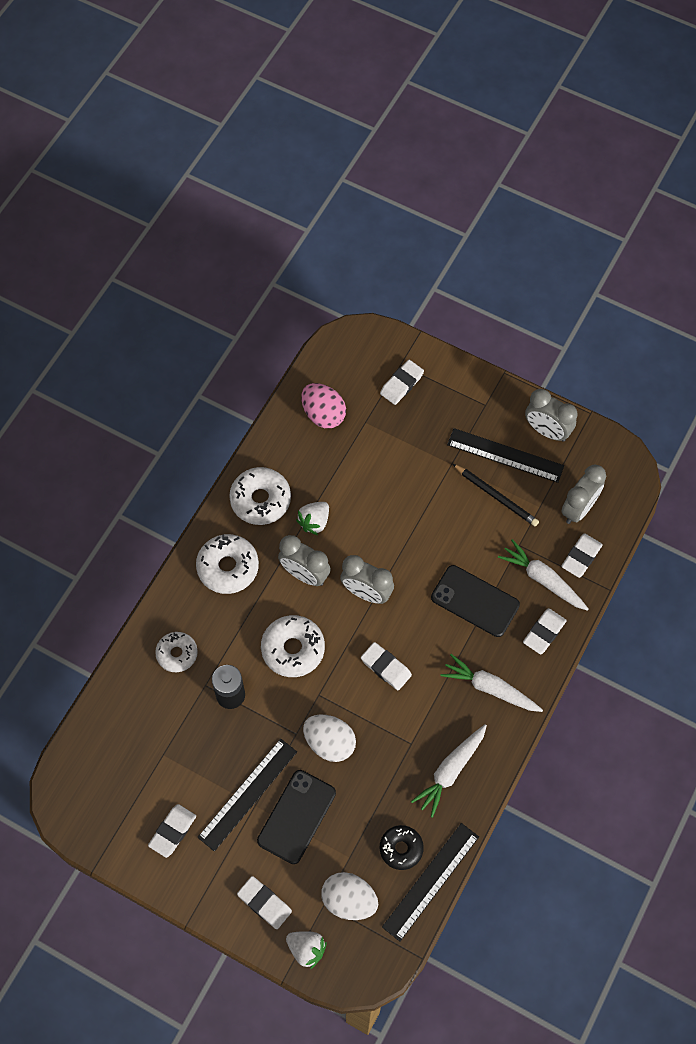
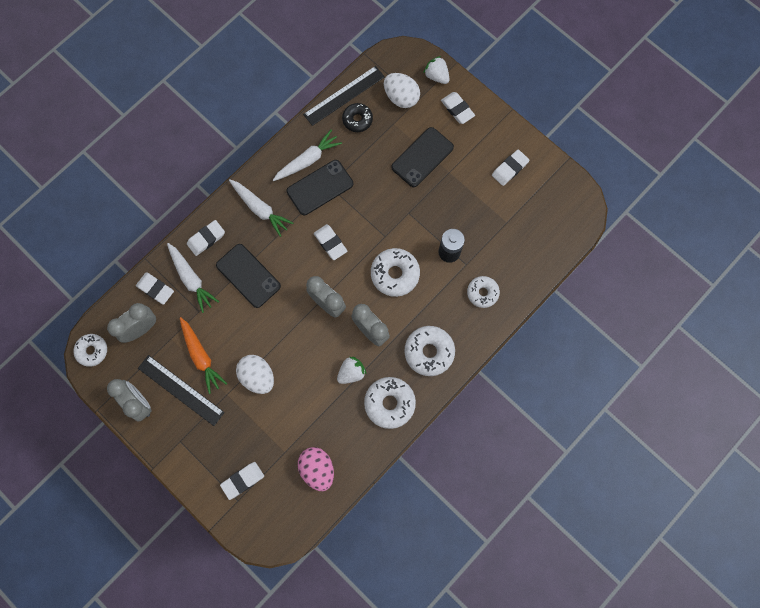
camera: 165 degrees left, 10 degrees up
black ruler [197,739,297,851] -> none
white egg [303,715,356,762] -> white egg moved to [236,355,274,394]
black pencil [453,464,539,527] -> orange carrot [180,317,227,394]
white eraser [561,534,602,578] -> white eraser turned 75 degrees clockwise [136,272,174,305]
none -> white donut [73,334,107,367]
none -> black phone [286,160,353,215]

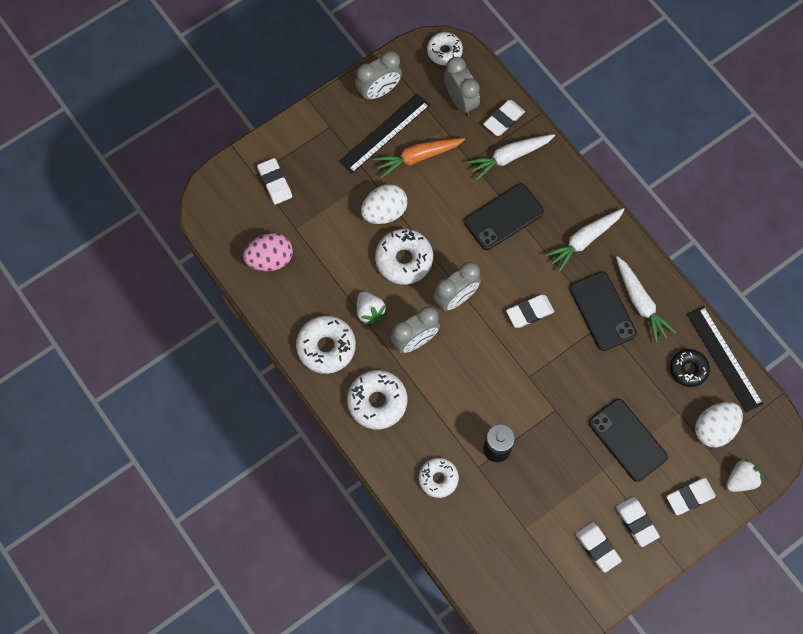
camera: 100 degrees right, 5 degrees down
white eraser [187,220,225,256] -> white eraser moved to [616,497,660,547]
white donut [371,248,420,297] -> white donut moved to [375,229,433,285]

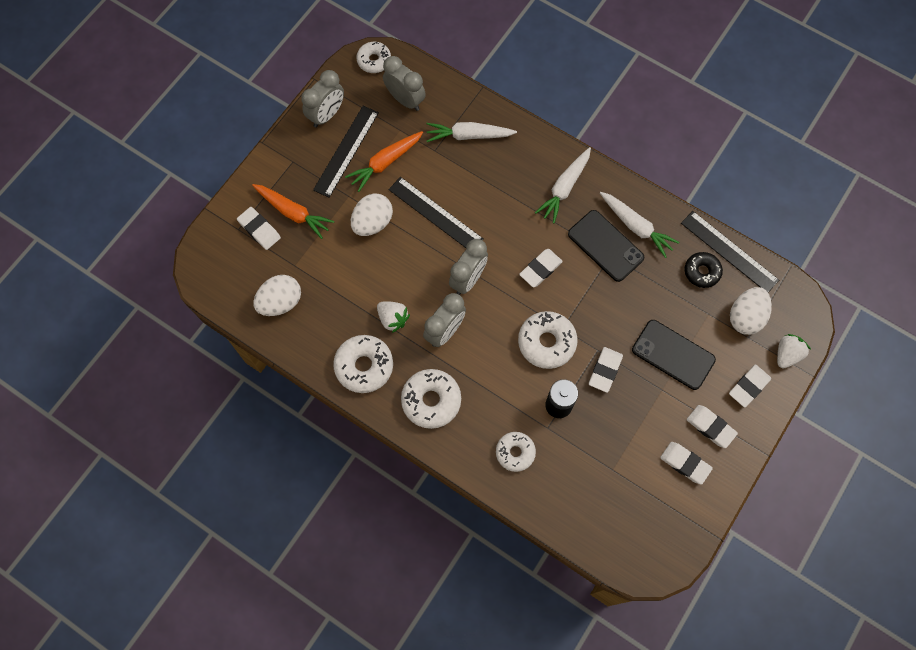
camera: 20 degrees left, 0 degrees up
pink egg [243,233,293,271] -> white egg [253,275,301,316]
white donut [375,229,433,285] -> white donut moved to [518,311,578,369]
black phone [464,184,544,250] -> none
white carrot [467,134,555,181] -> white carrot turned 45 degrees clockwise [426,122,517,142]
white eraser [483,100,525,136] -> white eraser moved to [589,347,623,393]
none -> orange carrot [252,184,334,239]
none -> black ruler [388,177,484,249]

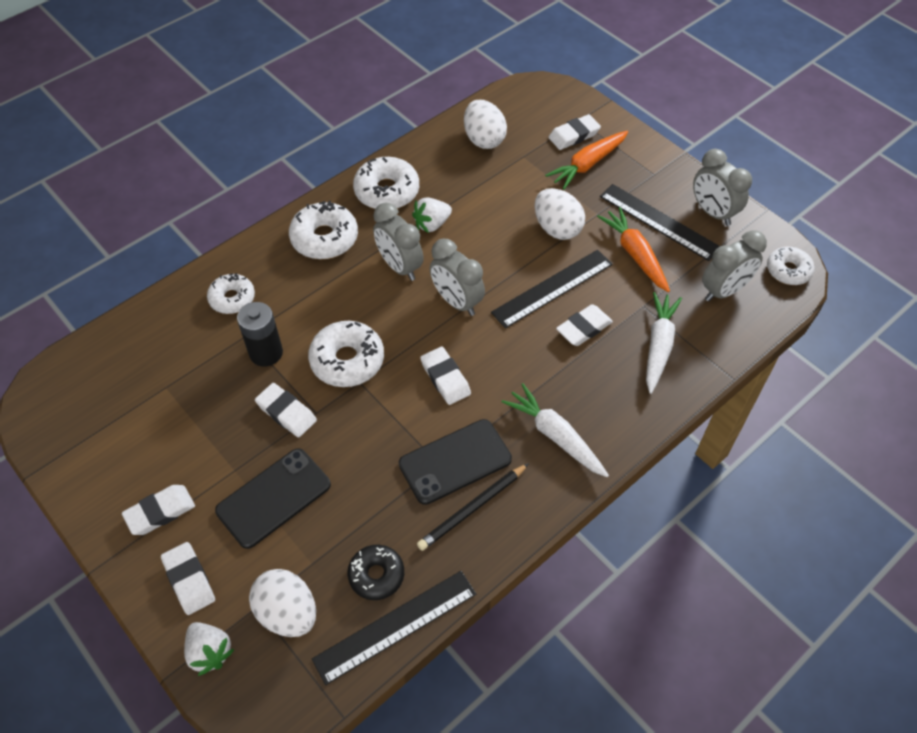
camera: 105 degrees right, 15 degrees down
white carrot [600,192,680,258] -> black pencil [417,463,529,551]
white eraser [660,442,713,485] -> white eraser moved to [556,304,613,346]

